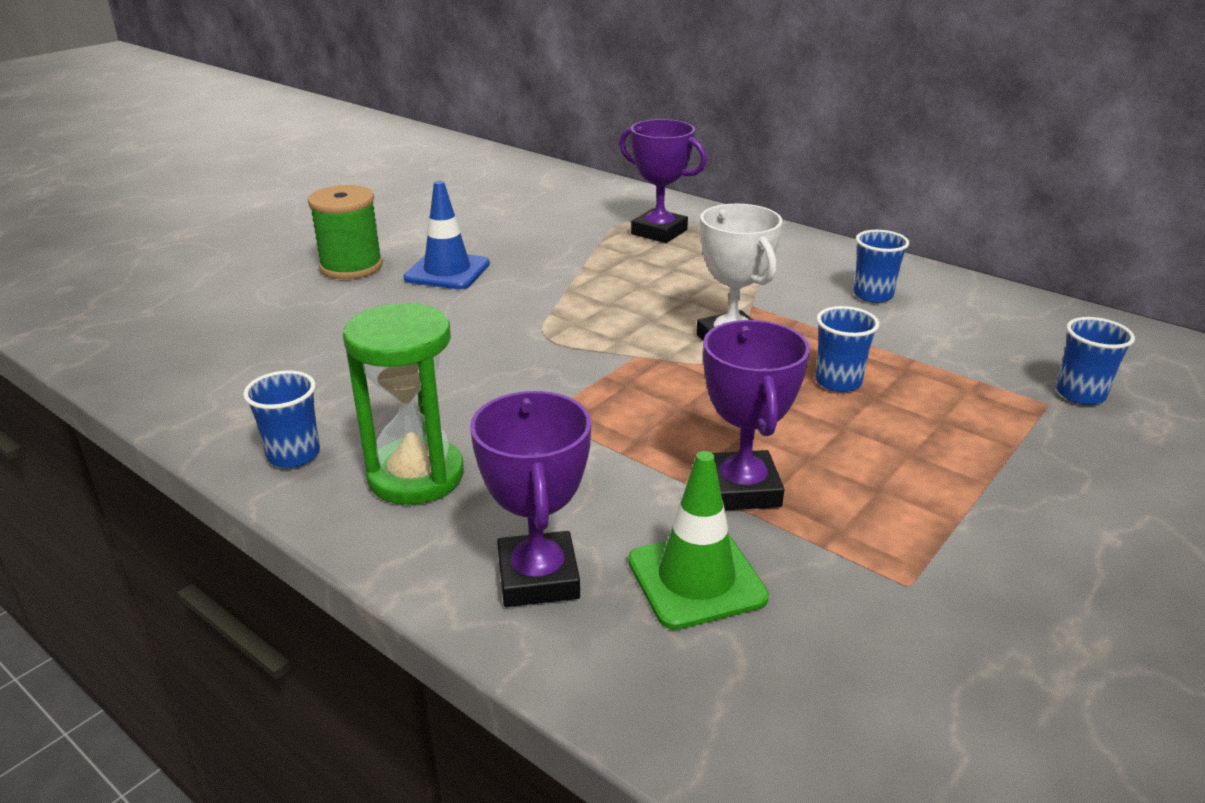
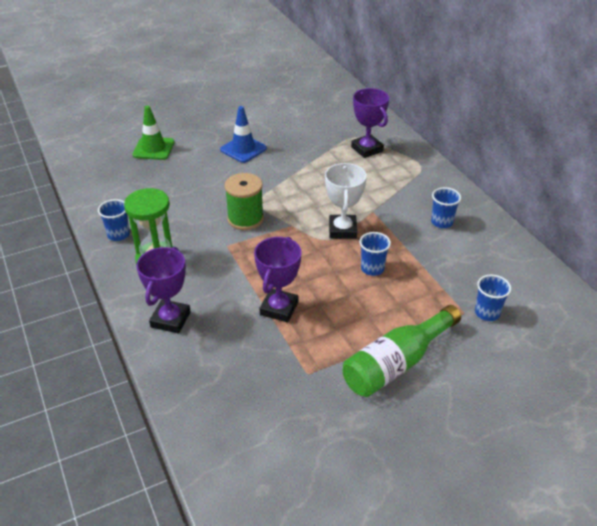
camera: 25 degrees right, 10 degrees up
green spool [308,185,383,279] -> green spool moved to [224,173,264,230]
green traffic cone [628,451,769,630] -> green traffic cone moved to [133,106,175,160]
none -> green bottle [343,305,461,397]

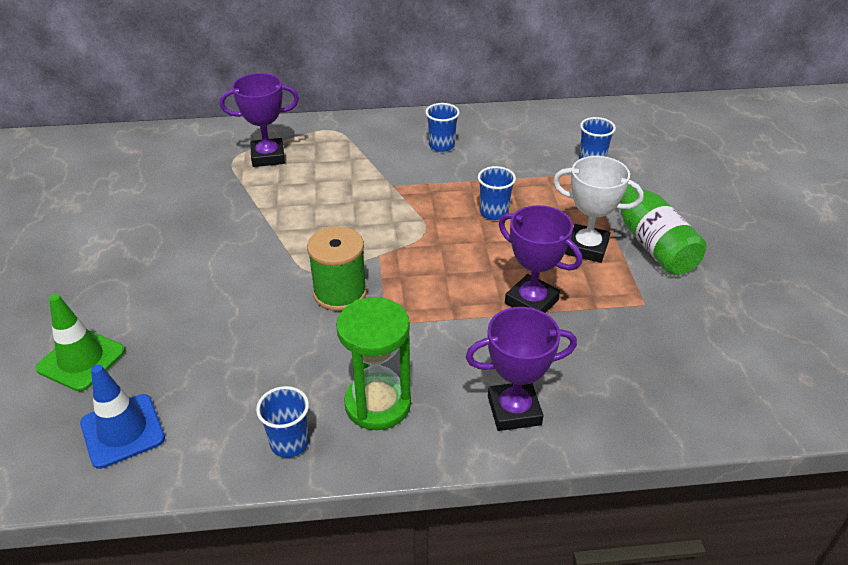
camera: 70 degrees left, 0 degrees up
purple trophy [136,247,191,333] -> purple trophy turned 45 degrees counterclockwise [466,307,577,431]
blue traffic cone [220,106,267,163] -> blue traffic cone moved to [80,364,165,469]
white trophy [325,163,367,239] -> white trophy moved to [553,156,644,263]

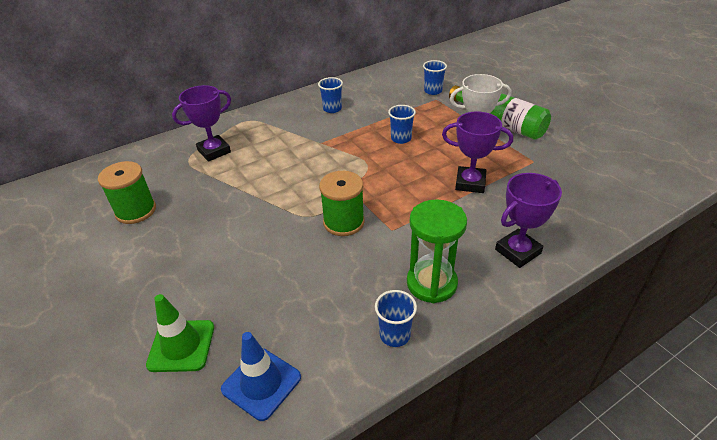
camera: 25 degrees left, 0 degrees up
none -> green spool [98,161,156,224]

